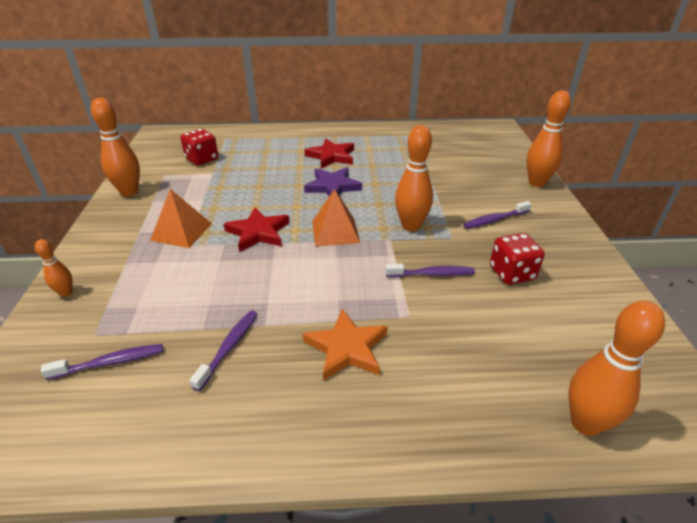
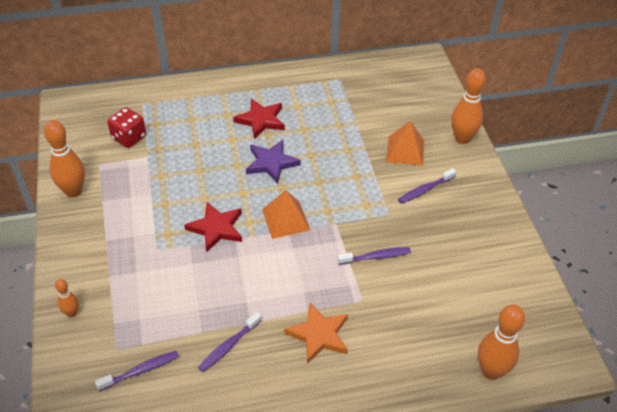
camera: 10 degrees left, 10 degrees up
orange pyramid [150,189,212,248] -> orange pyramid moved to [386,121,424,166]
purple toothbrush [189,310,258,391] -> purple toothbrush turned 150 degrees counterclockwise [198,312,262,372]
orange bowling pin [395,125,433,232] -> none
red dice [490,233,545,285] -> none

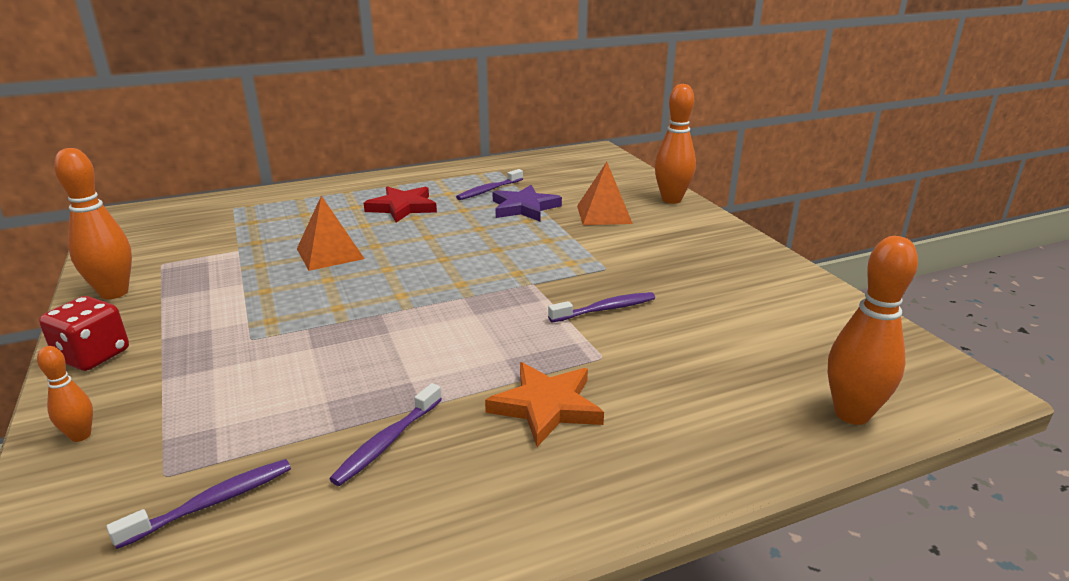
camera: 10 degrees left, 20 degrees down
red dice [107,107,146,148] -> red dice moved to [39,296,129,371]
red star [185,202,242,253] -> none
purple star [246,140,301,184] -> purple star moved to [492,185,562,221]
orange pyramid [262,190,310,239] -> orange pyramid moved to [297,196,365,271]
purple toothbrush [398,168,456,204] -> purple toothbrush moved to [456,169,523,200]

